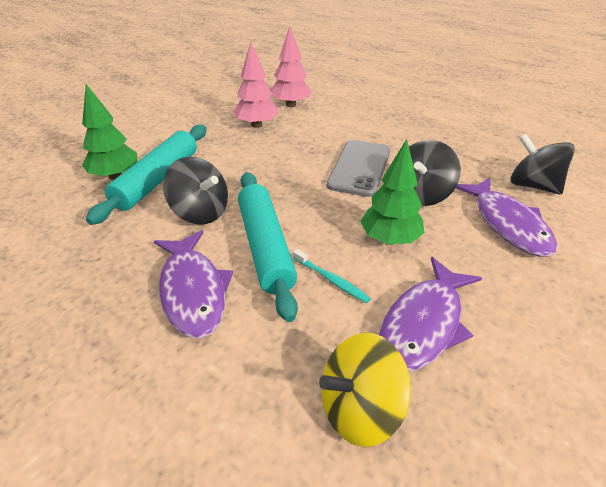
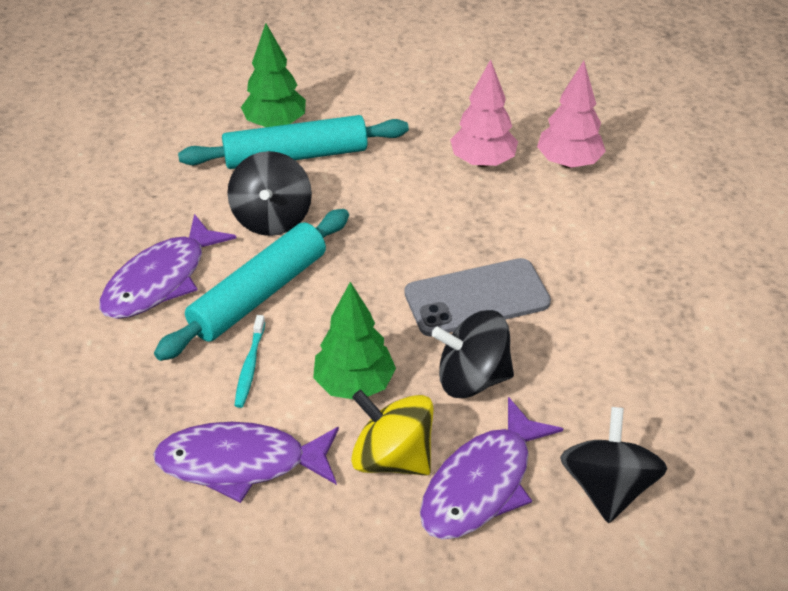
camera: 55 degrees right, 5 degrees up
yellow spinning top [319,333,411,447] -> yellow spinning top moved to [351,390,433,476]

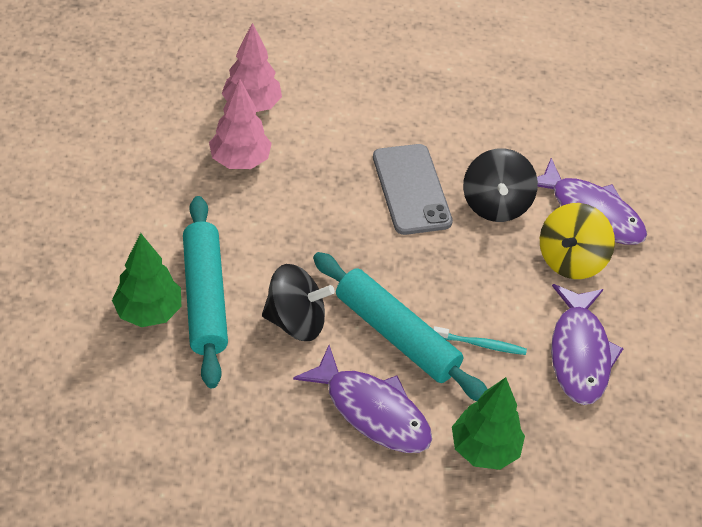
camera: 90 degrees left, 5 degrees up
green tree [313,282,396,399] -> green tree moved to [452,377,525,470]
black spinning top [560,407,667,523] -> none

